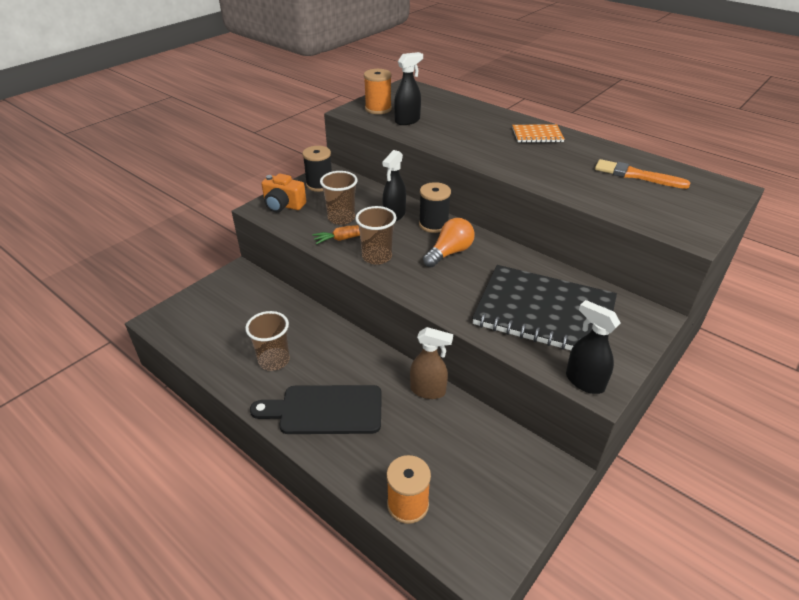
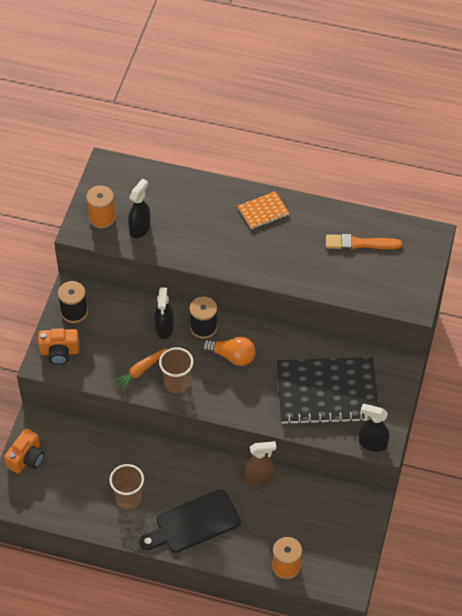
camera: 25 degrees left, 15 degrees up
brown cup [320,171,357,225] -> none
orange light bulb [423,218,475,267] -> orange light bulb turned 90 degrees clockwise [202,337,255,366]
none -> orange camera [4,428,45,474]

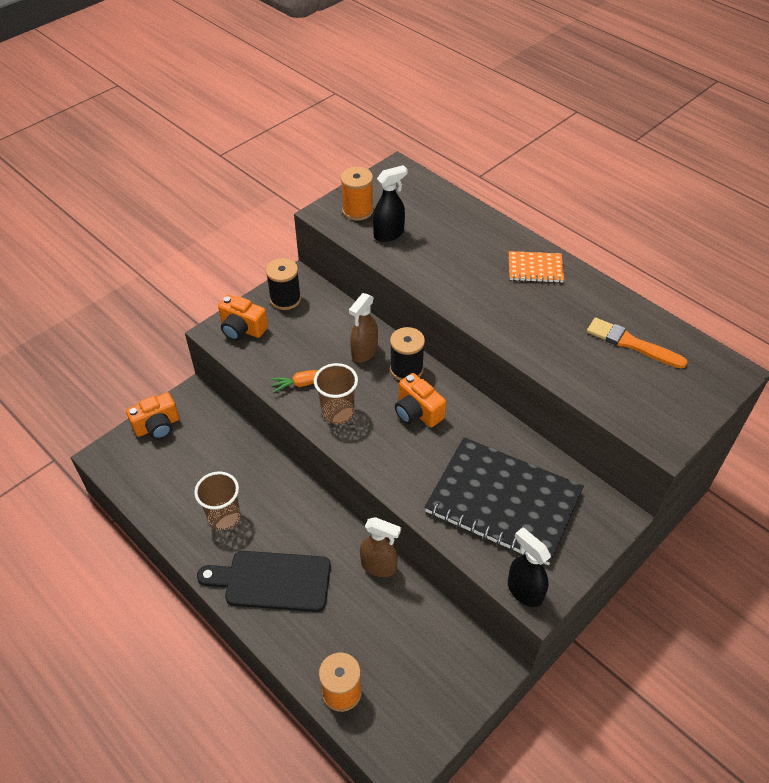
camera: 30 degrees right, 5 degrees down
black spray bottle [155,288,174,339] -> brown spray bottle [349,293,378,363]
orange light bulb [202,337,255,366] -> orange camera [395,373,446,427]

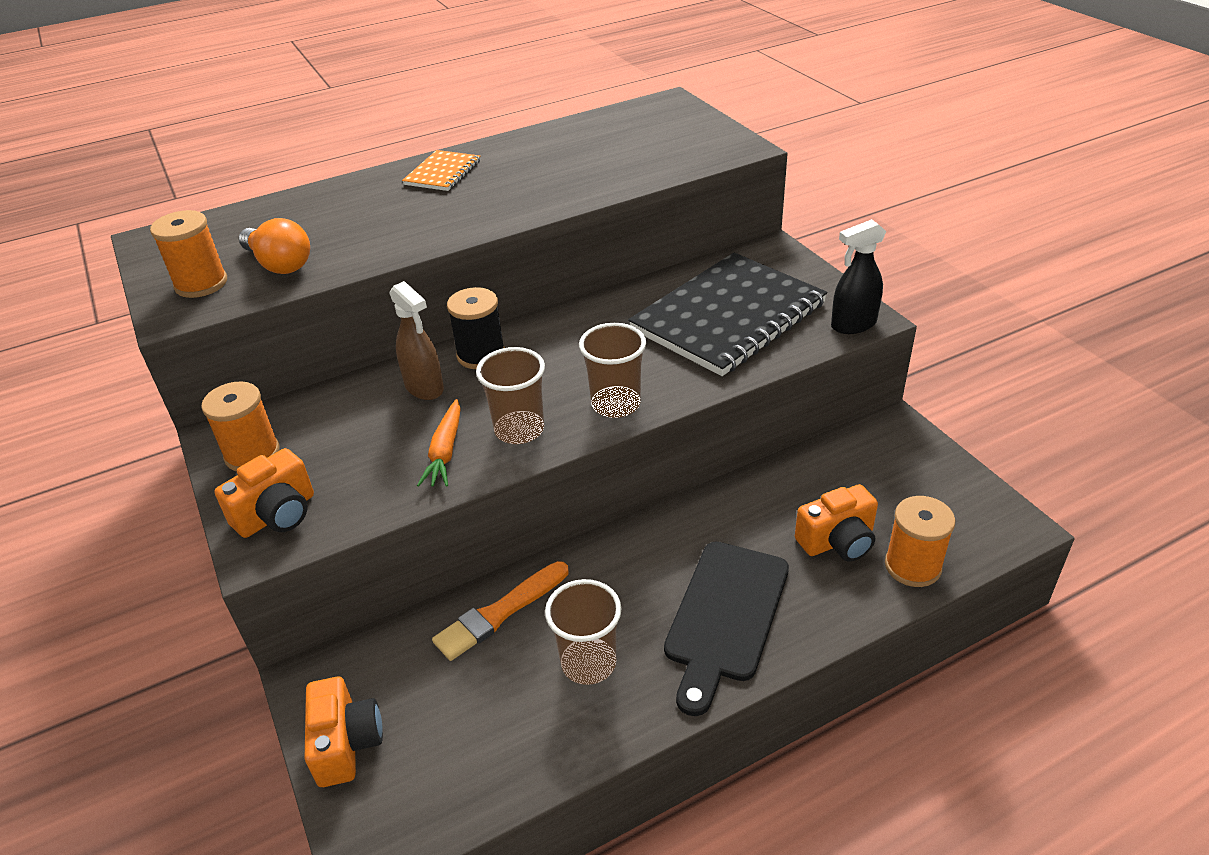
camera: 70 degrees left, 10 degrees down
black spool [266,258,301,310] -> orange spool [201,382,280,471]
brown spray bottle [360,517,401,577] -> none
black spray bottle [373,165,408,242] -> orange light bulb [239,218,310,274]
orange camera [395,373,446,427] -> orange camera moved to [795,484,878,562]
orange brush [587,317,688,369] -> orange brush moved to [432,561,568,661]
none -> brown cup [579,323,646,418]

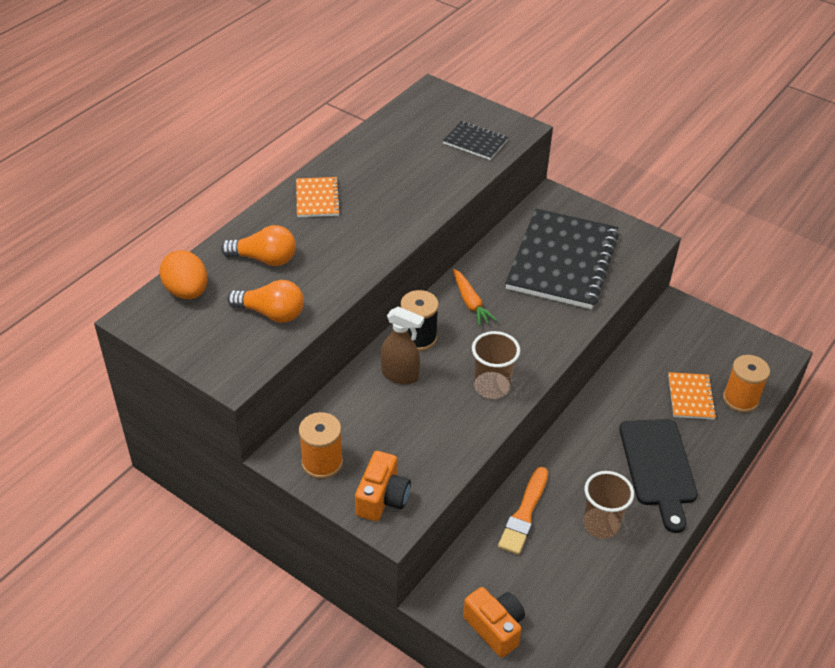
camera: 30 degrees left, 5 degrees up
orange spool [150,210,227,298] -> none
orange carrot [417,399,461,487] -> orange carrot moved to [453,269,497,326]
brown cup [579,323,646,418] -> none
orange camera [795,484,878,562] -> orange notebook [668,372,717,420]
black spray bottle [831,219,886,334] -> none
none -> orange egg [159,250,207,299]
none -> orange light bulb [221,225,296,266]
none -> black notebook [443,121,508,160]

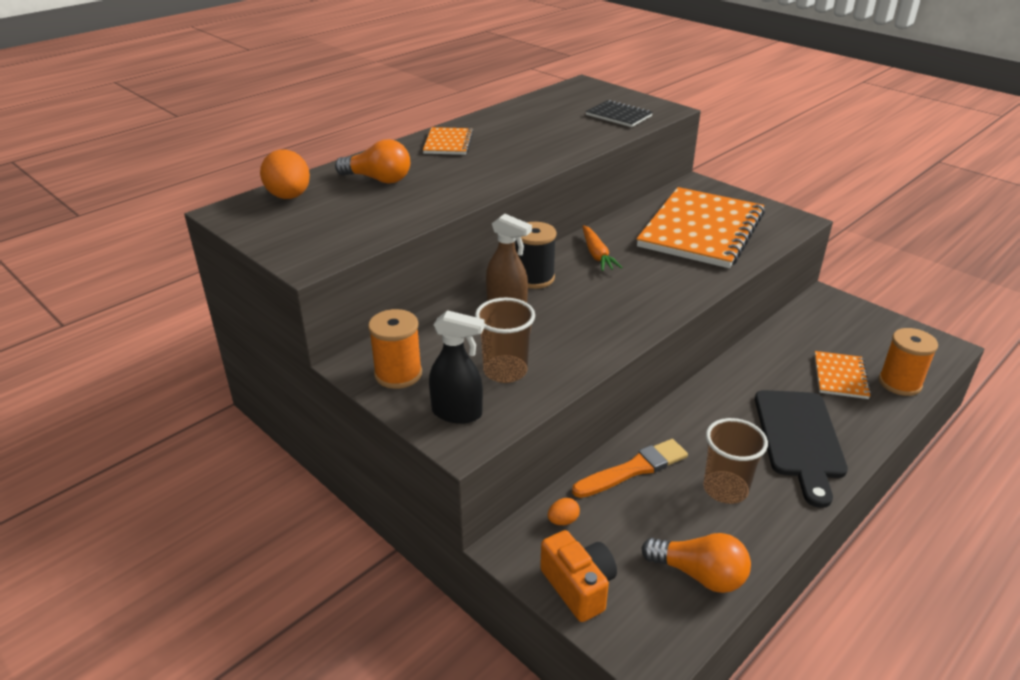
camera: 10 degrees right, 10 degrees down
orange light bulb [227,280,304,323] -> orange light bulb moved to [642,533,751,593]
orange camera [355,451,411,521] -> black spray bottle [429,310,485,424]
brown cup [472,331,520,399] -> brown cup moved to [475,298,535,383]
orange brush [498,467,548,555] -> orange brush turned 150 degrees counterclockwise [572,439,688,498]
black notebook [505,209,619,309] -> orange notebook [636,187,765,268]
none -> orange egg [548,498,580,525]

